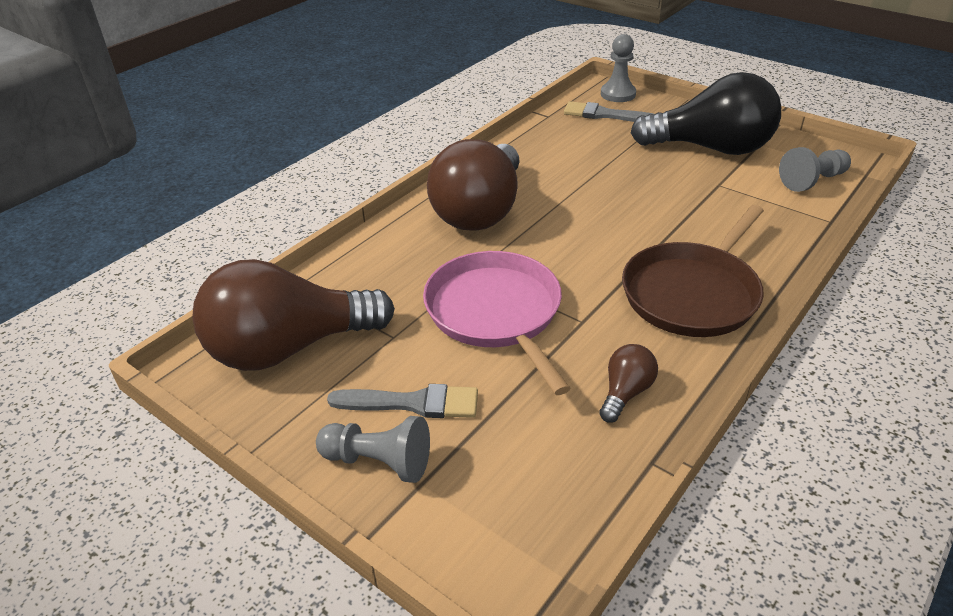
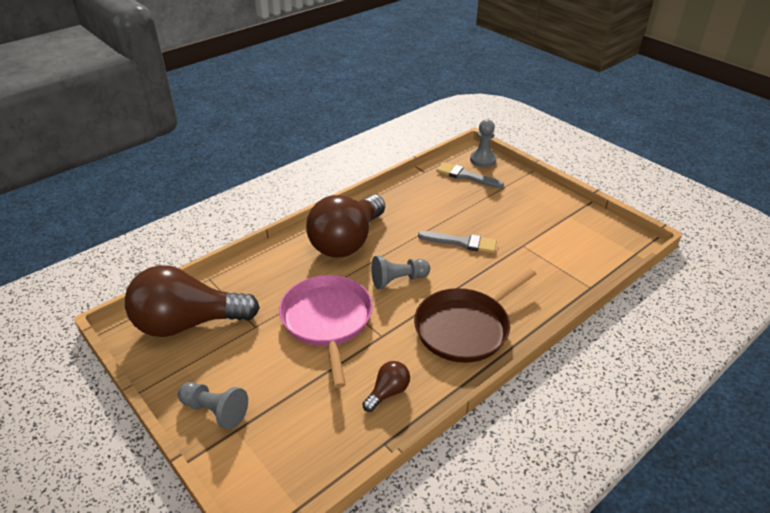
camera: 10 degrees right, 0 degrees up
grey brush [327,384,478,418] -> grey brush moved to [418,231,497,253]
black light bulb [631,72,781,155] -> none
grey pawn [779,147,851,192] -> grey pawn moved to [371,256,430,289]

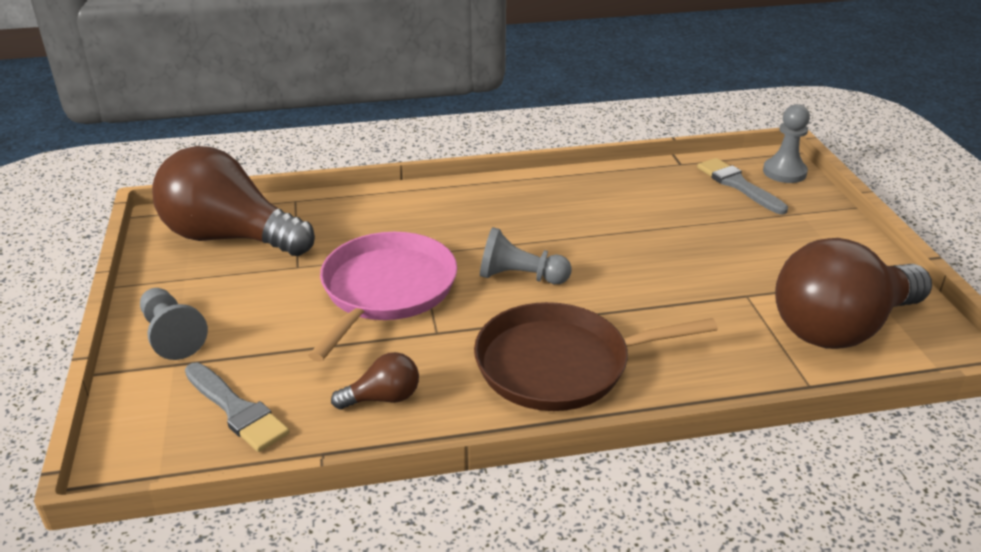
camera: 30 degrees right, 5 degrees down
brown light bulb [306,194,385,257] -> brown light bulb moved to [775,238,932,349]
grey brush [418,231,497,253] -> grey brush moved to [185,362,290,452]

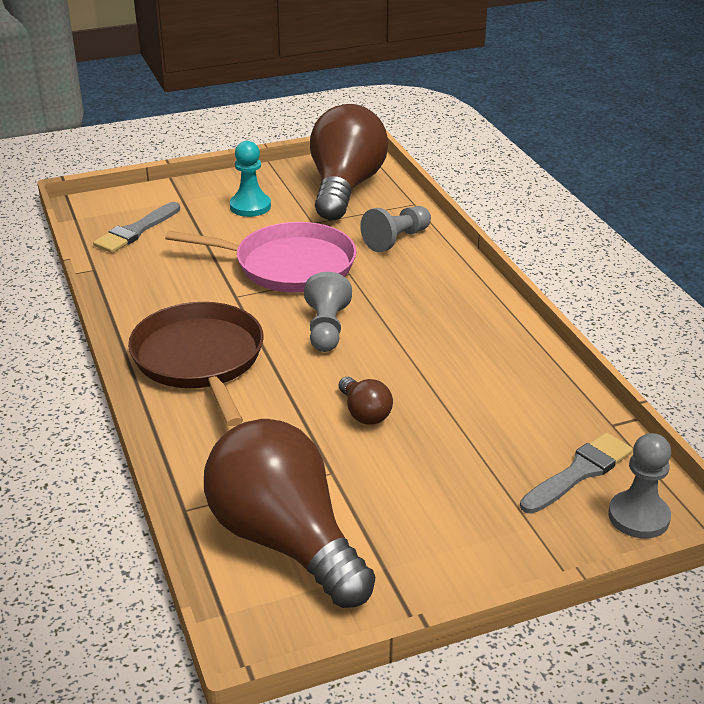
camera: 80 degrees right, 0 degrees up
grey pawn [140,288,208,360] -> grey pawn moved to [360,206,431,252]
brown light bulb [331,352,419,410] -> brown light bulb moved to [339,377,393,425]
none -> turquoise pawn [230,141,271,217]

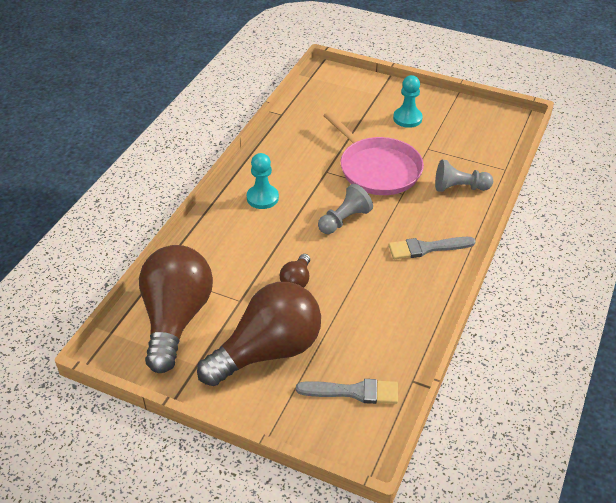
camera: 45 degrees right, 10 degrees up
grey brush [93,202,180,253] -> grey brush moved to [389,237,476,259]
brown pan [128,302,264,426] -> turquoise pawn [247,153,279,209]
brown light bulb [310,104,388,220] -> brown light bulb moved to [197,282,321,386]
grey pawn [608,433,671,539] -> none

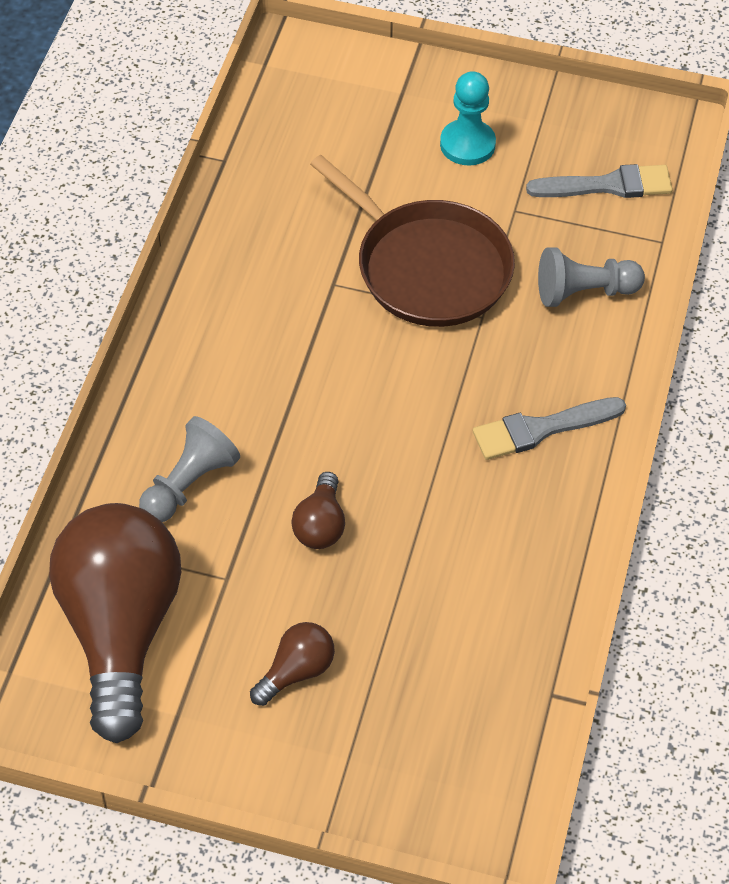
camera: 10 degrees left, 10 degrees up
brown light bulb [197,282,321,386] -> brown light bulb [250,622,335,706], size x0.43
turquoise pawn [247,153,279,209] -> none
grey brush [296,379,398,404] -> grey brush moved to [526,164,673,198]
grey pawn [318,184,373,234] -> grey pawn moved to [139,416,240,522]
pink pan [323,112,424,195] -> brown pan [310,155,515,327]

